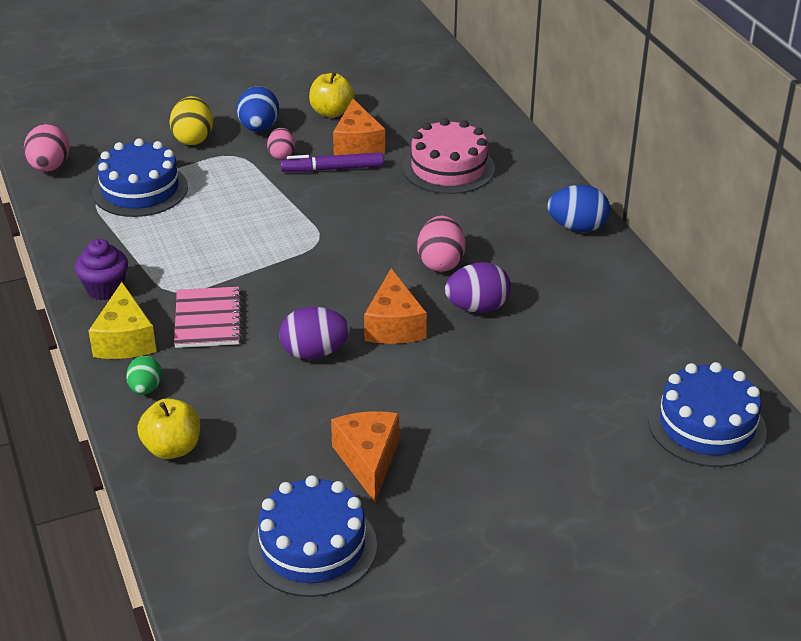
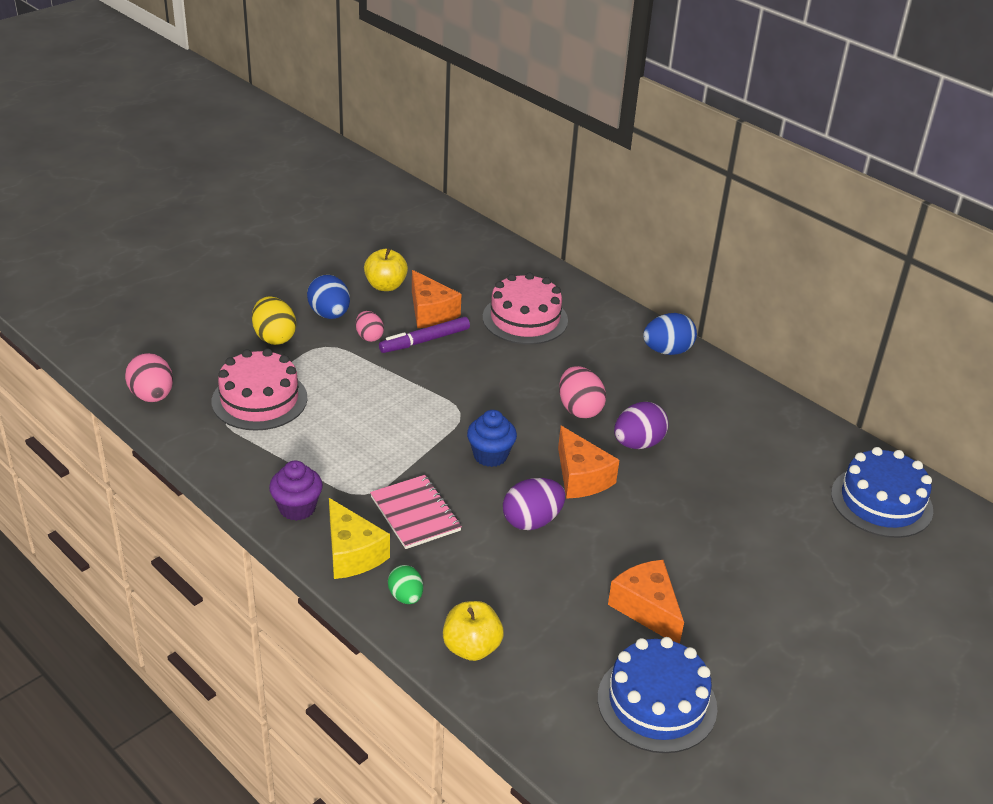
camera: 25 degrees left, 0 degrees up
blue cake [92,138,188,217] -> pink cake [212,349,308,431]
none -> blue cupcake [467,410,517,467]

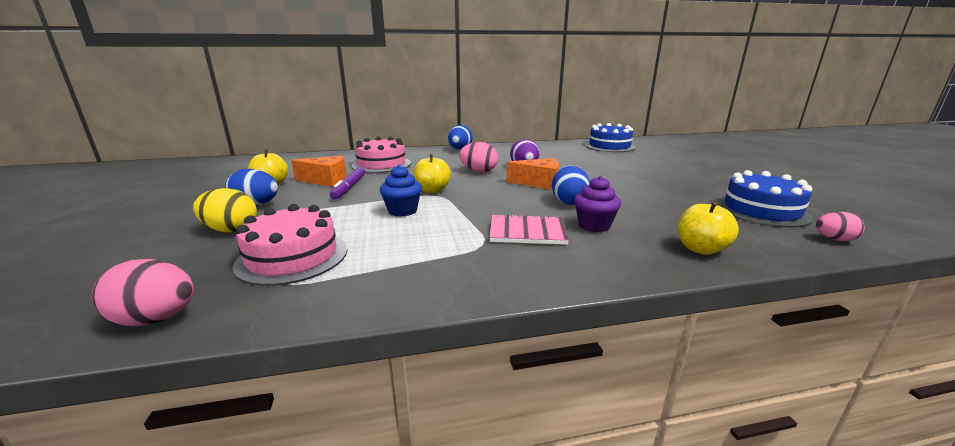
camera: 55 degrees left, 15 degrees down
purple cupcake [269,461,323,521] -> purple cupcake moved to [574,176,621,232]
yellow cheese [329,498,390,579] -> none
pink egg [356,311,384,342] -> pink egg moved to [816,212,865,241]
green egg [388,565,423,604] -> none
blue cupcake [467,410,517,467] -> blue cupcake moved to [380,165,422,217]
purple egg [503,478,565,530] -> blue egg [552,165,590,205]
orange cheese [608,560,684,644] -> none
none -> yellow apple [413,154,451,193]

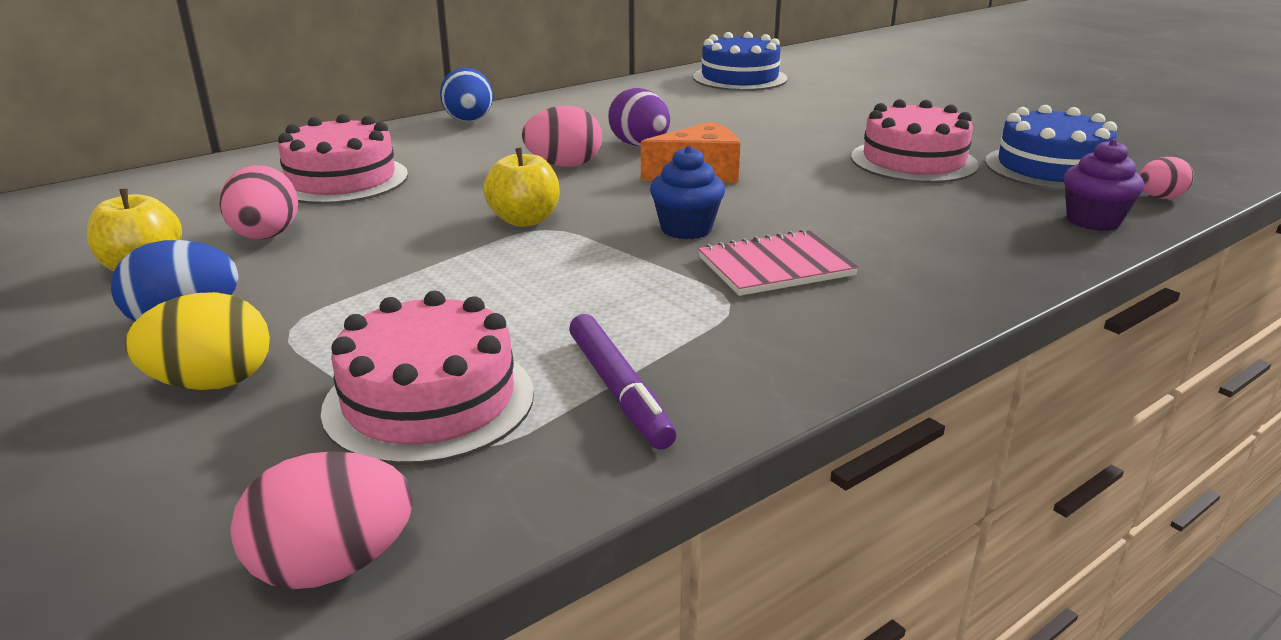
camera: 25 degrees left, 5 degrees up
orange cheese [291,156,346,187] -> pink egg [219,165,298,239]
purple marker [330,167,365,200] -> purple marker moved to [569,314,676,450]
blue cupcake [380,165,422,217] -> blue cupcake moved to [650,146,725,239]
blue egg [552,165,590,205] -> none
purple cupcake [574,176,621,232] -> purple cupcake moved to [1064,139,1144,231]
yellow apple [678,202,739,255] -> none
none -> pink cake [851,99,979,183]

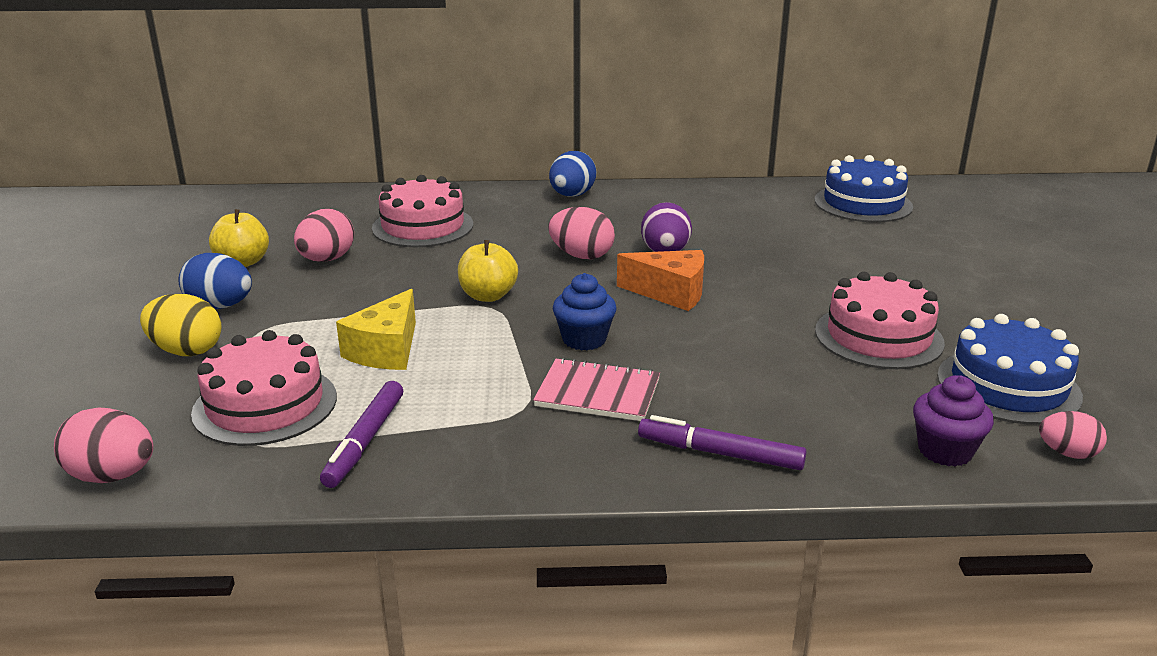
camera: 35 degrees right, 0 degrees up
none -> yellow cheese [336,289,416,370]
none -> purple marker [638,415,807,470]

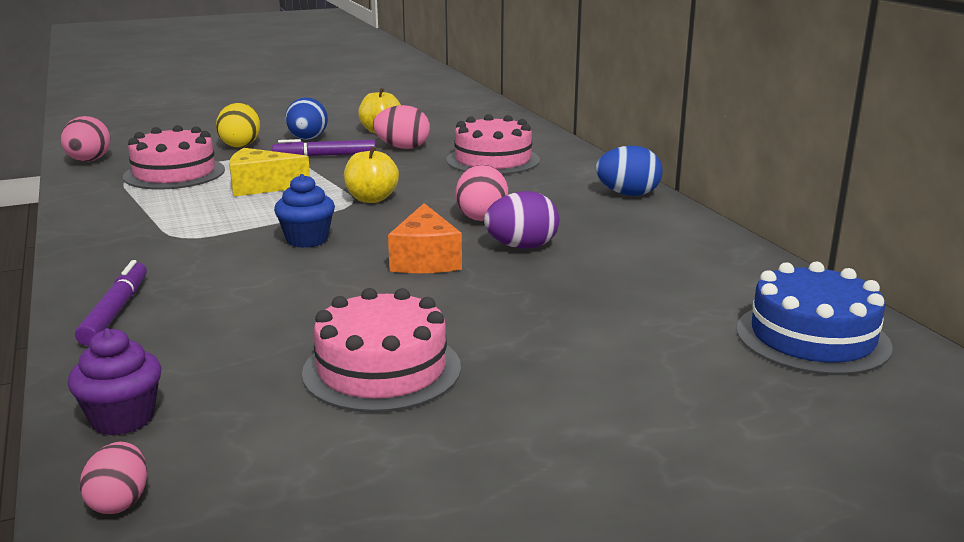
camera: 70 degrees right, 5 degrees down
purple marker [320,381,403,488] -> purple marker moved to [272,139,376,156]
pink notebook [533,357,660,421] -> none
blue cake [937,314,1083,425] -> none

